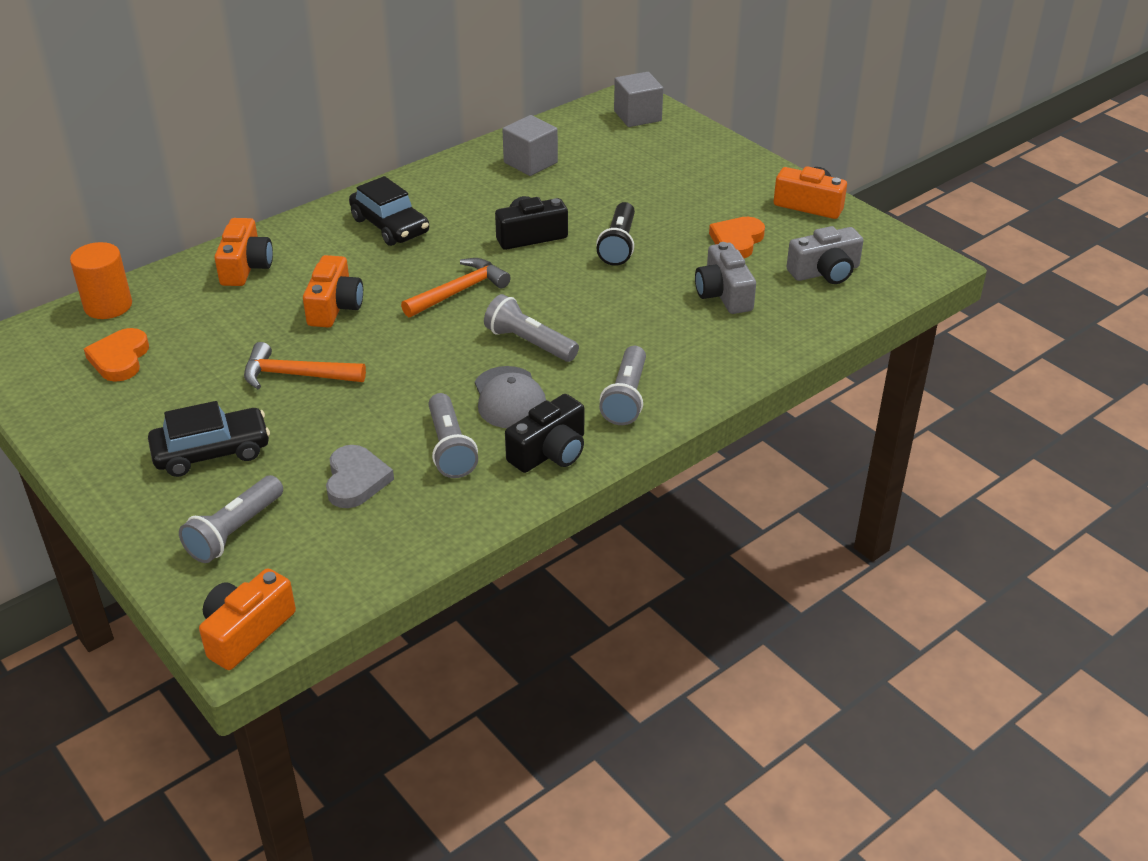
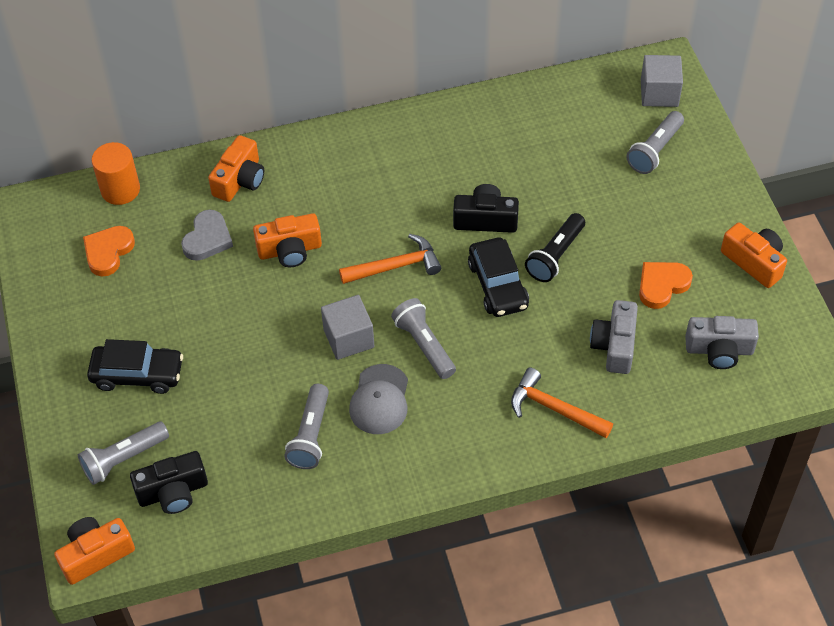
camera: 25 degrees right, 15 degrees up
orange hammer [244,342,366,389] -> orange hammer moved to [511,368,613,438]
orange camera [303,255,363,328] -> orange camera turned 45 degrees clockwise [253,213,322,267]
grey heart [326,445,394,508] -> grey heart moved to [181,210,233,261]
black car [349,176,429,246] -> black car moved to [468,238,529,317]
grey cube [502,115,558,176] -> grey cube moved to [321,295,374,360]
black camera [505,394,584,473] -> black camera moved to [130,451,208,514]
grey flashlight [599,346,646,425] -> grey flashlight moved to [627,111,684,174]

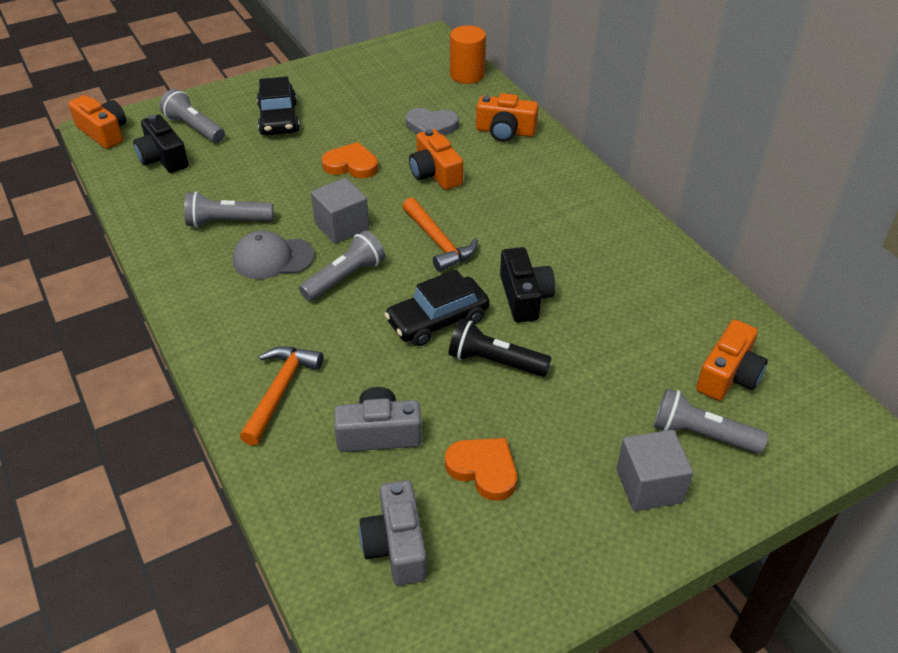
camera: 75 degrees right, 10 degrees down
orange heart [83,226,135,277] -> orange heart moved to [322,142,378,178]
grey cube [641,55,683,107] -> grey cube moved to [617,430,693,511]
orange camera [721,223,787,288] -> orange camera moved to [696,320,768,401]

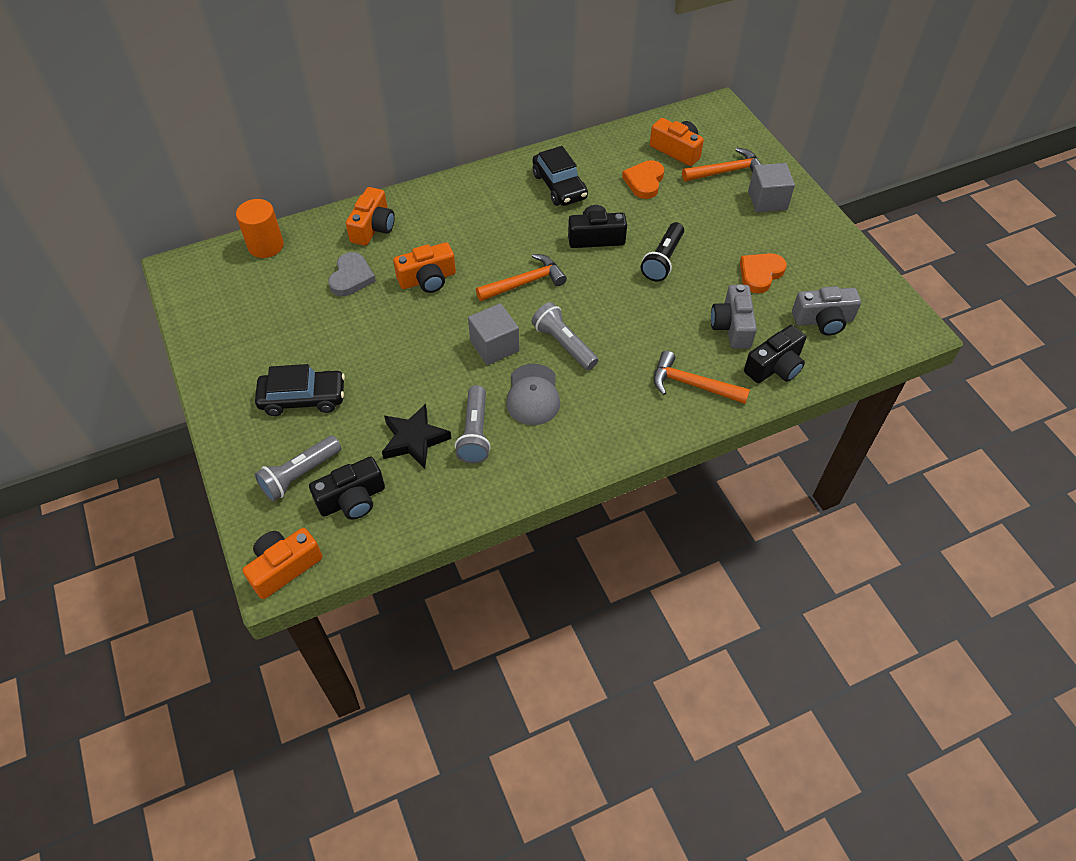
camera: 85 degrees left, 10 degrees up
orange heart [322,142,378,178] -> orange heart moved to [622,160,664,199]
black car [384,269,490,346] -> black car moved to [533,146,588,206]
grey flashlight [654,388,768,454] -> orange hammer [682,148,762,181]
none -> black star [382,404,452,469]
none -> black camera [744,325,806,383]

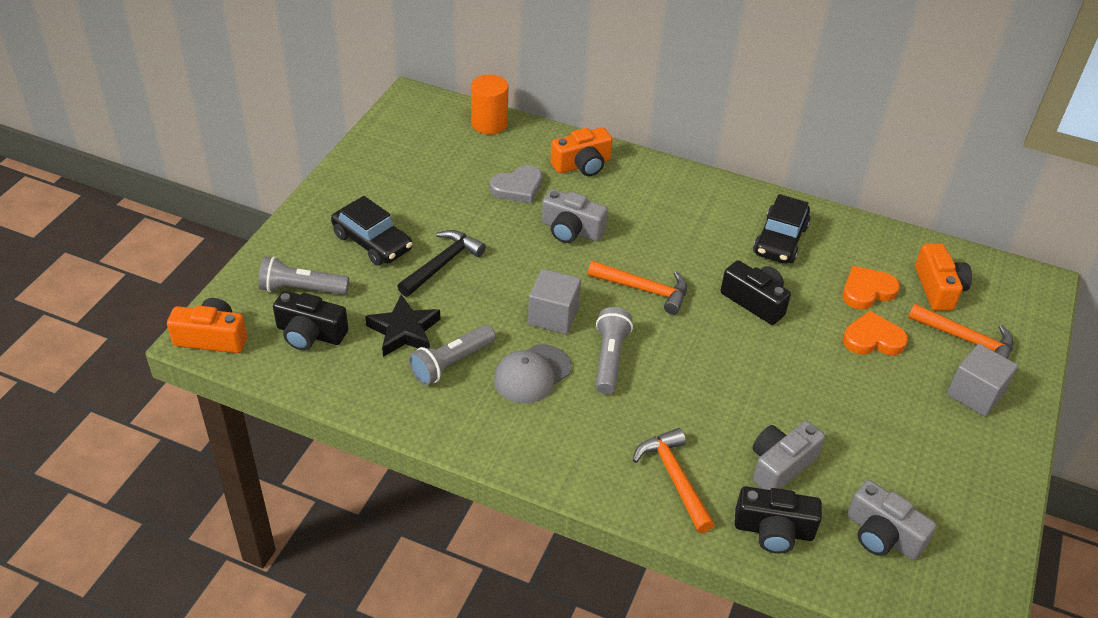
camera: 45 degrees right, 10 degrees down
orange camera [393,242,456,293] -> grey camera [542,189,608,243]
black flashlight [641,222,684,282] -> none
orange heart [740,253,787,293] -> orange heart moved to [843,311,908,355]
none -> black hammer [397,230,486,297]

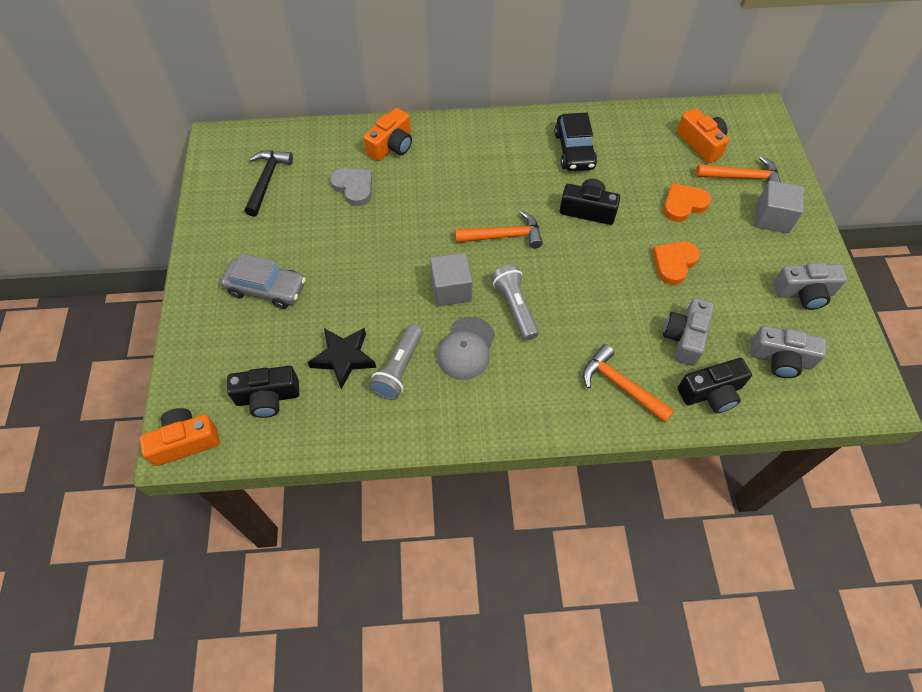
camera: 25 degrees left, 15 degrees up
grey flashlight [258,257,349,295] -> none
black car [331,196,412,265] -> grey car [221,253,306,309]
black hammer [397,230,486,297] -> black hammer moved to [245,150,293,217]
orange cylinder [471,74,508,134] -> none
grey heart [490,165,542,203] -> grey heart turned 75 degrees counterclockwise [330,168,372,206]
grey camera [542,189,608,243] -> grey camera moved to [773,263,847,310]
orange heart [842,266,900,310] -> orange heart moved to [652,241,700,285]

